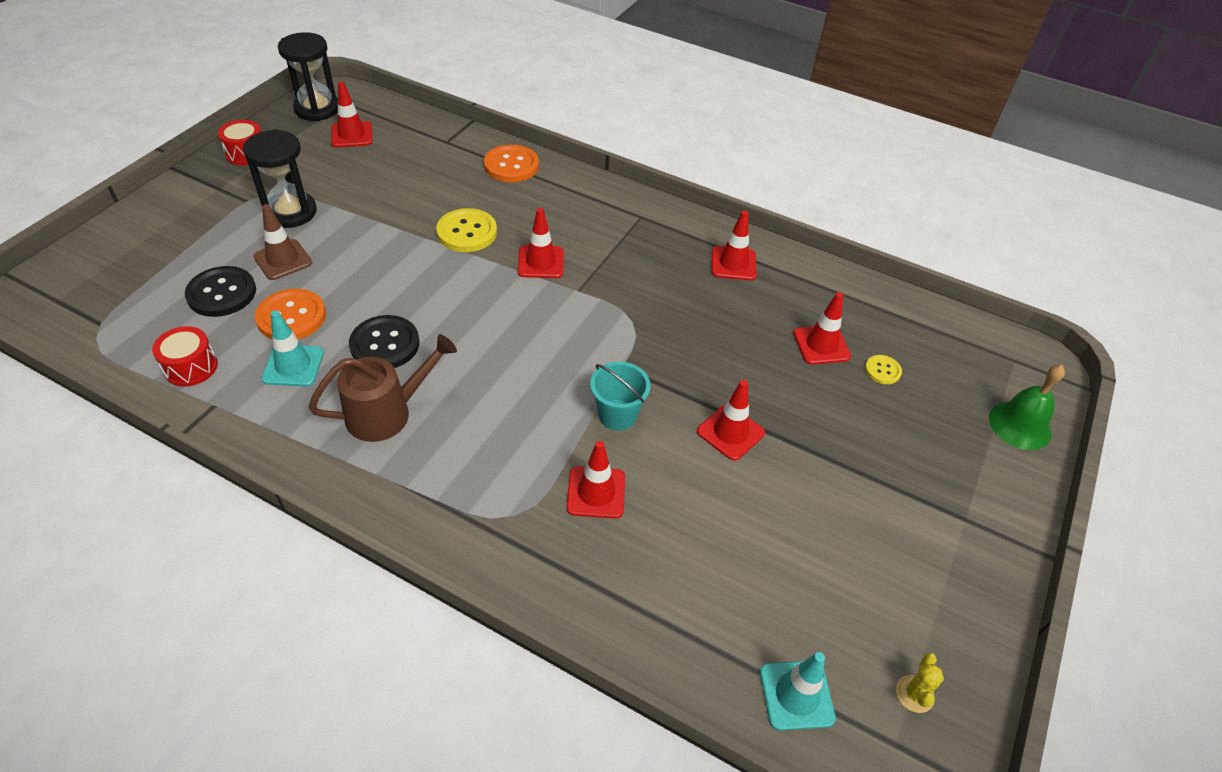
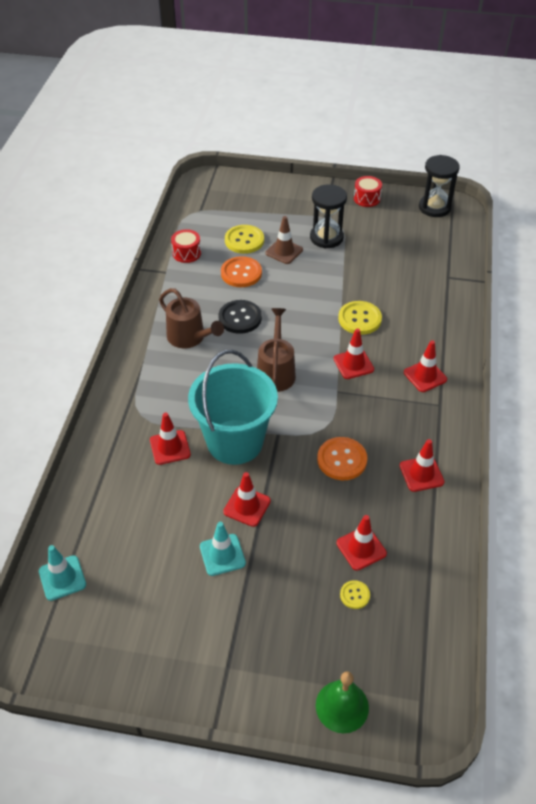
camera: 75 degrees right, 0 degrees up
black button [185,266,256,317] -> yellow button [225,225,264,254]
turquoise traffic cone [261,310,324,387] -> turquoise traffic cone moved to [200,522,246,576]
red traffic cone [331,81,372,147] -> red traffic cone moved to [404,340,447,392]
orange button [484,144,539,182] -> orange button moved to [317,437,367,480]
turquoise bucket [590,362,651,430] -> turquoise bucket [188,350,278,465], size x2.13
yellow cactus [896,653,944,713] -> none
none -> brown watering can [257,308,296,392]

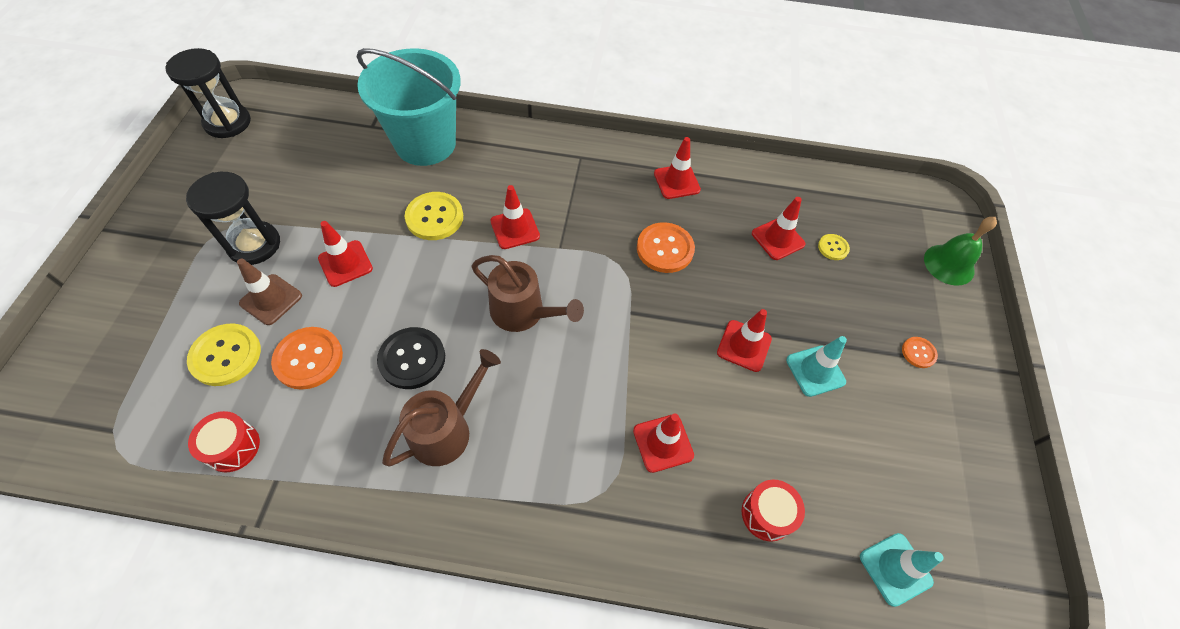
camera: 95 degrees left, 10 degrees up
turquoise bucket [188,350,278,465] -> turquoise bucket moved to [356,48,461,166]
brown watering can [257,308,296,392] -> brown watering can turned 150 degrees counterclockwise [471,255,584,332]
red drum [354,176,382,207] -> red drum moved to [741,480,805,542]
red traffic cone [404,340,447,392] -> red traffic cone moved to [318,221,373,287]
none -> orange button [902,337,938,368]

